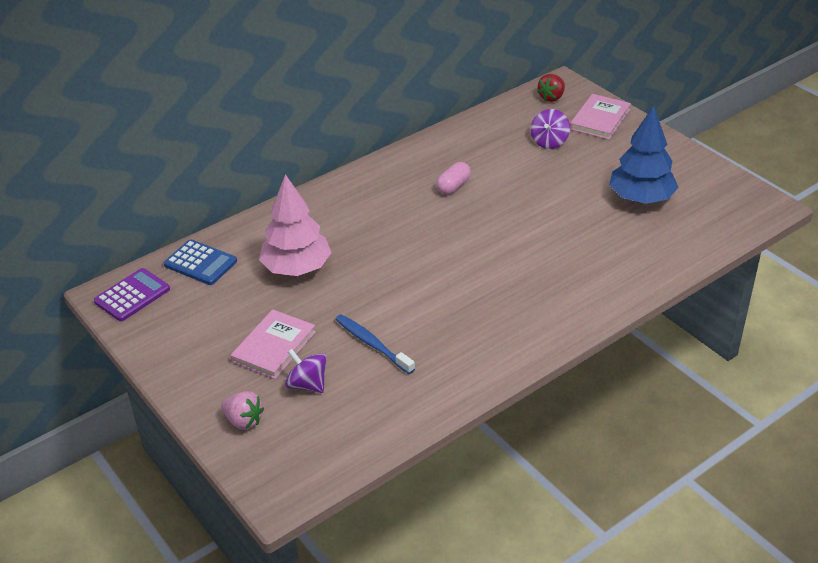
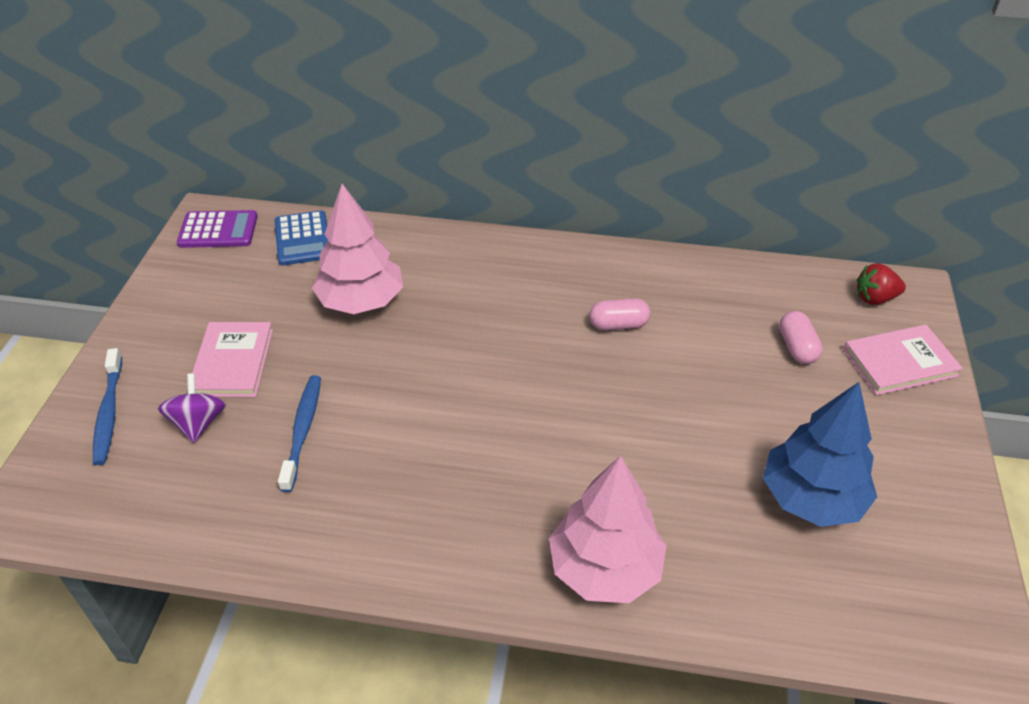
camera: 45 degrees right, 5 degrees up
pink strawberry [221,391,264,430] -> blue toothbrush [93,348,122,465]
pink book [231,309,316,379] -> pink book turned 75 degrees counterclockwise [187,322,273,397]
purple spinning top [530,109,570,149] -> pink capsule [779,311,823,364]
none -> pink tree [549,456,667,603]

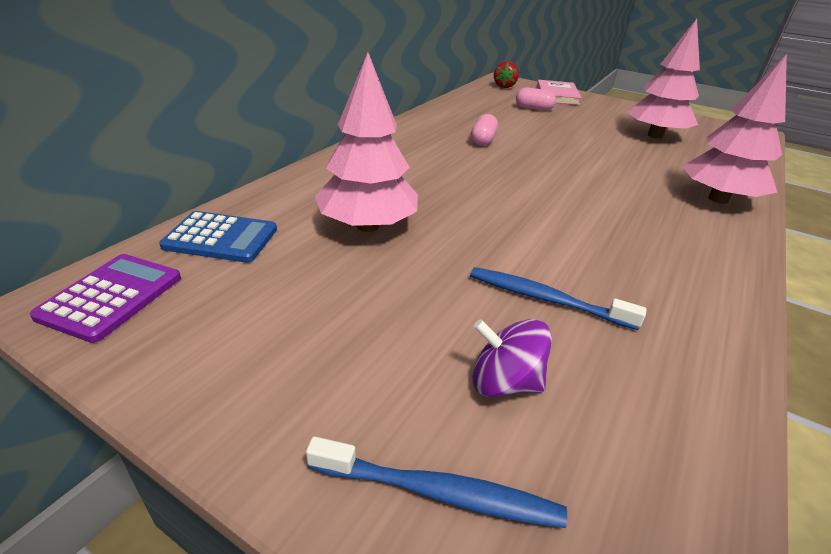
camera: 70 degrees left, 10 degrees down
pink book [187,322,273,397] -> none
blue tree [763,382,877,527] -> pink tree [627,19,700,139]

